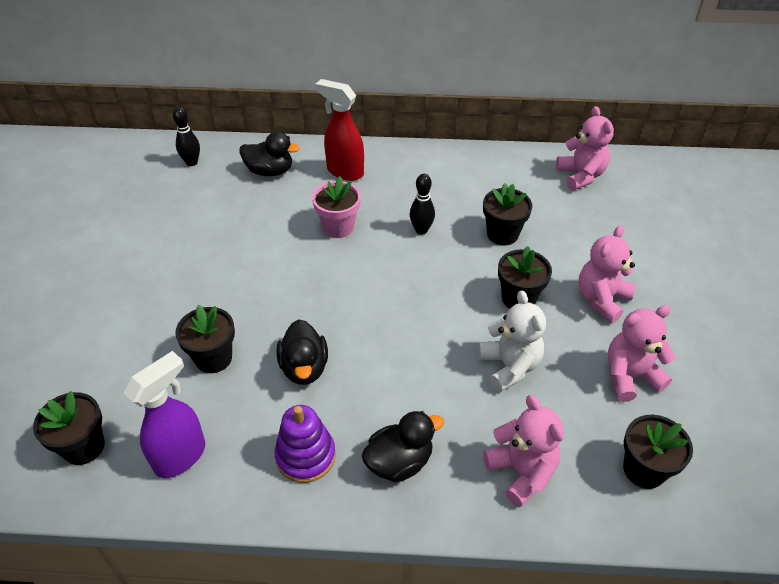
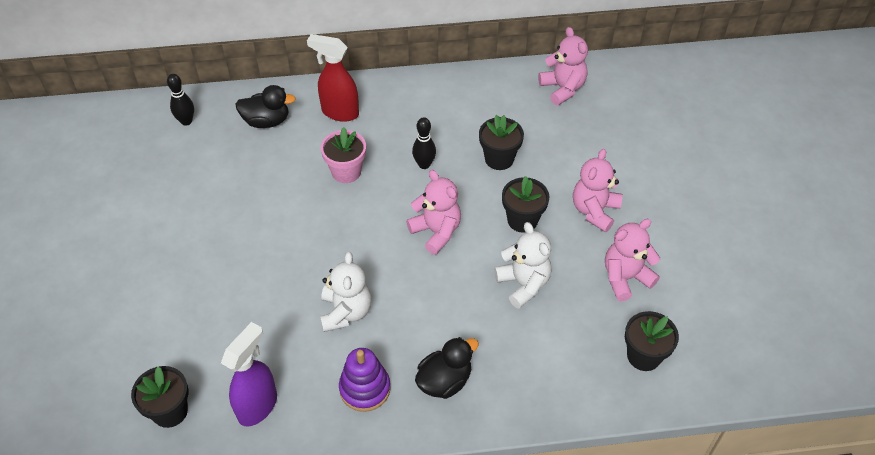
camera: 10 degrees left, 5 degrees up
black flower pot [175,305,235,373] -> none
black duck [277,319,328,385] -> white teddy bear [320,252,372,332]
pink teddy bear [483,395,564,507] -> pink teddy bear moved to [406,170,461,255]

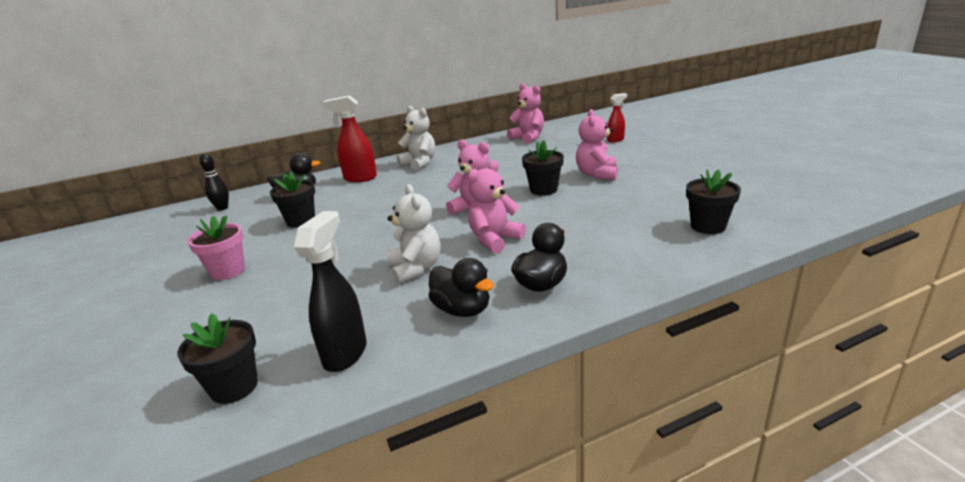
camera: 15 degrees left, 25 degrees down
purple spray bottle [221,322,277,426] -> black spray bottle [294,211,367,372]
pink flower pot [321,127,366,183] -> pink flower pot moved to [187,215,245,280]
purple stacking toy [339,348,391,412] -> black duck [428,258,494,317]
black bowling pin [412,117,436,169] -> none
black flower pot [479,115,524,170] -> black flower pot moved to [270,171,315,228]
white teddy bear [494,222,552,309] -> white teddy bear moved to [397,106,435,171]
pink teddy bear [605,219,660,302] -> pink teddy bear moved to [468,160,526,254]
none -> red spray bottle [607,93,627,143]

